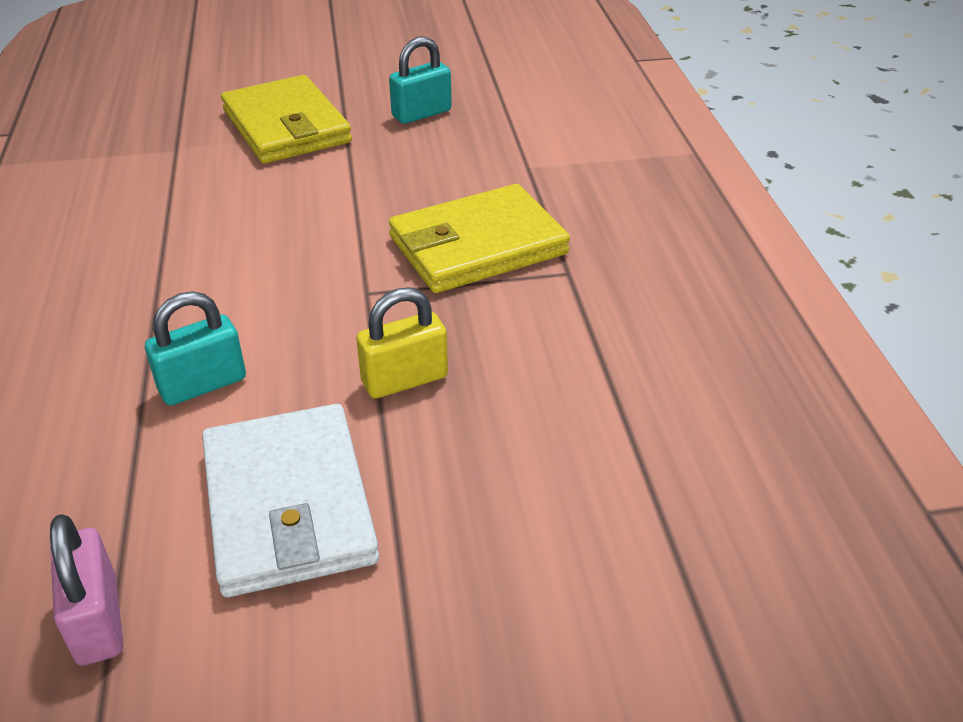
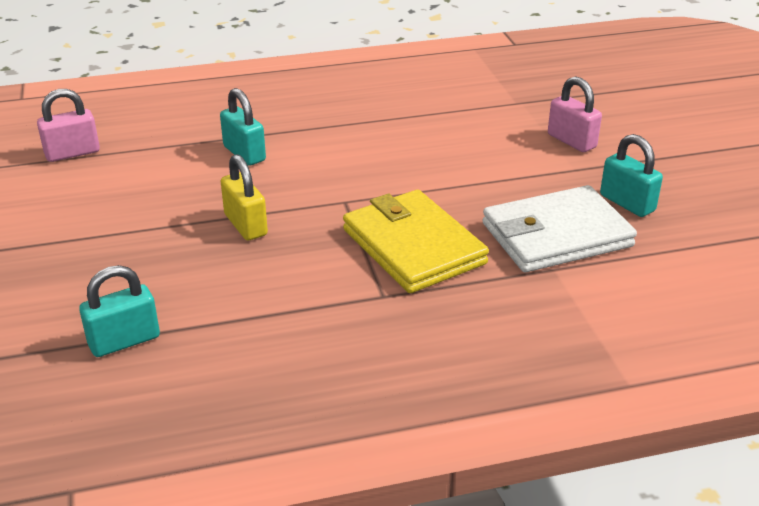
camera: 85 degrees right, 5 degrees down
white wallet [202,404,379,597] -> white wallet moved to [483,185,637,272]
yellow wallet [221,75,352,164] -> pink padlock [548,76,602,152]
none -> turquoise padlock [79,265,160,357]

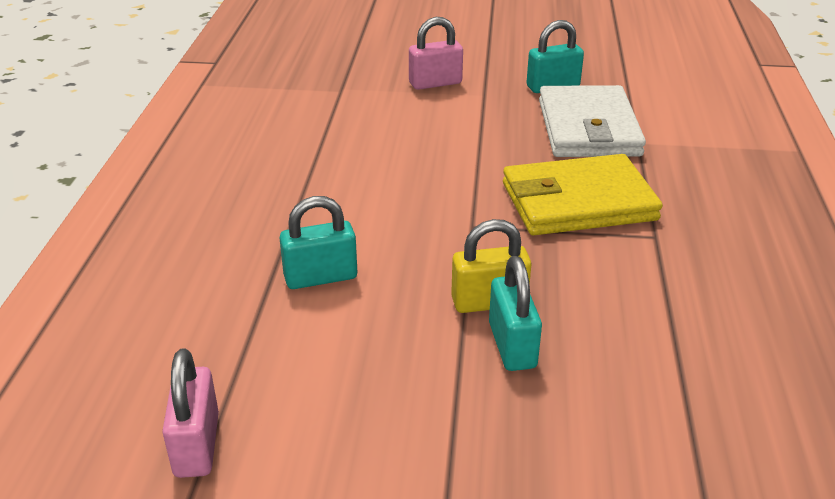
camera: 70 degrees left, 0 degrees up
turquoise padlock [79,265,160,357] -> turquoise padlock moved to [489,256,542,371]

